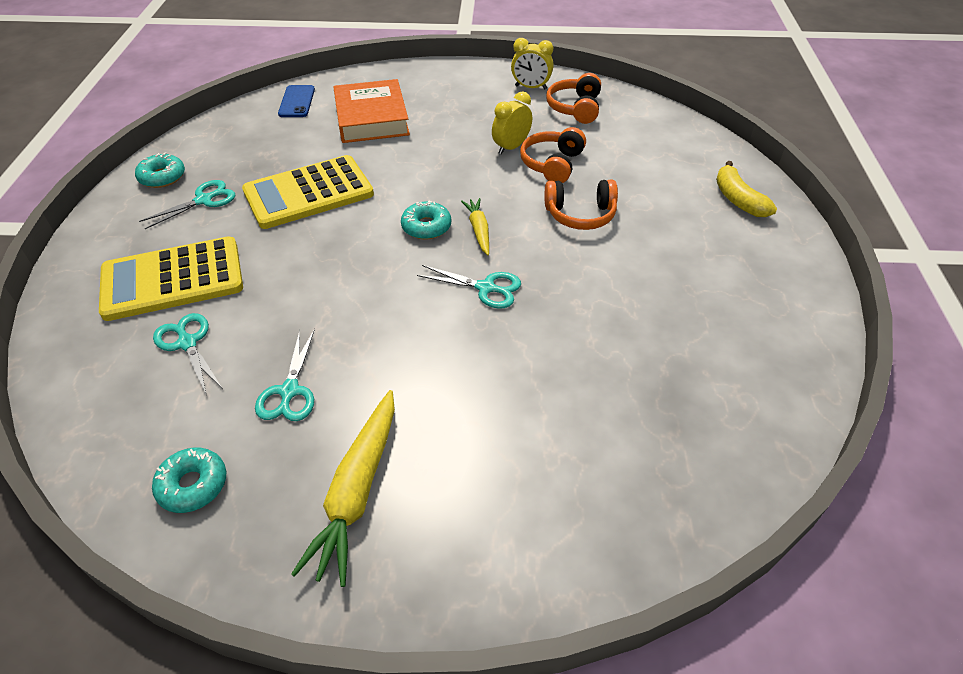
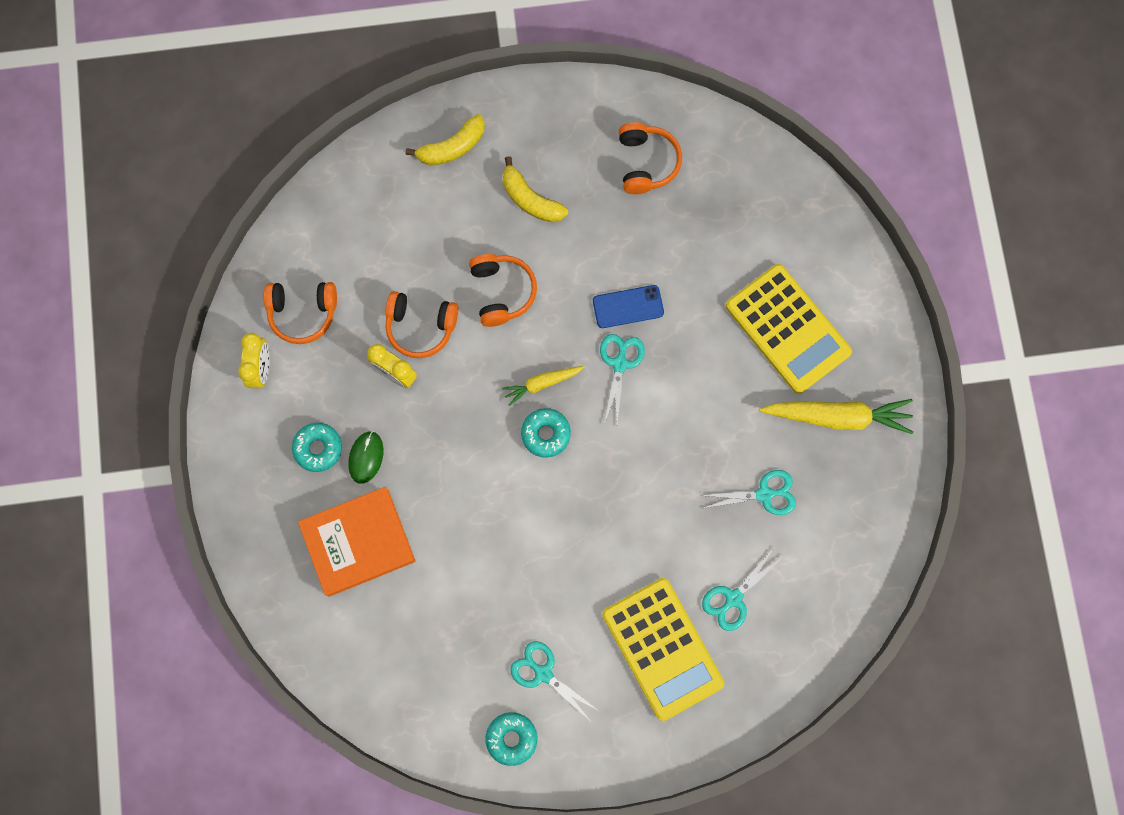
camera: 100 degrees left, 30 degrees up
turquoise donut [152,448,226,513] -> turquoise donut moved to [292,423,342,472]
yellow calculator [242,155,374,229] -> yellow calculator moved to [726,264,852,394]
blue phone [278,85,315,117] -> blue phone moved to [593,285,664,328]
none -> green mouse [348,431,383,484]
none -> yellow banana [503,156,568,223]
none -> orange headphones [619,122,682,194]

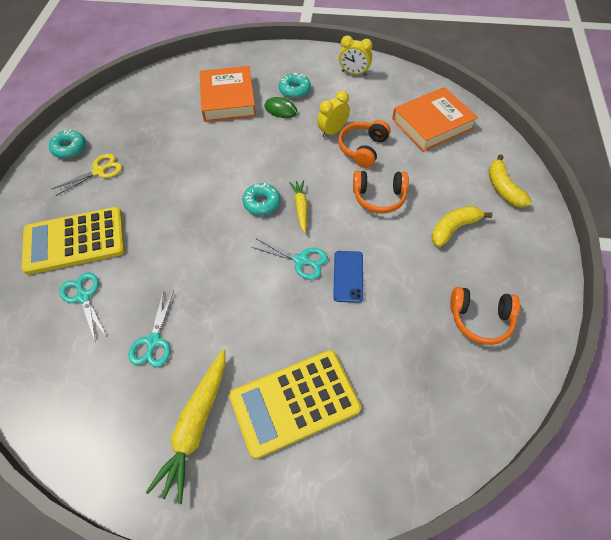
camera: 105 degrees right, 20 degrees down
orange headphones [264,282,337,344] -> none
turquoise scissors [510,641,599,719] -> yellow scissors [52,154,122,196]
none -> orange book [392,87,478,152]

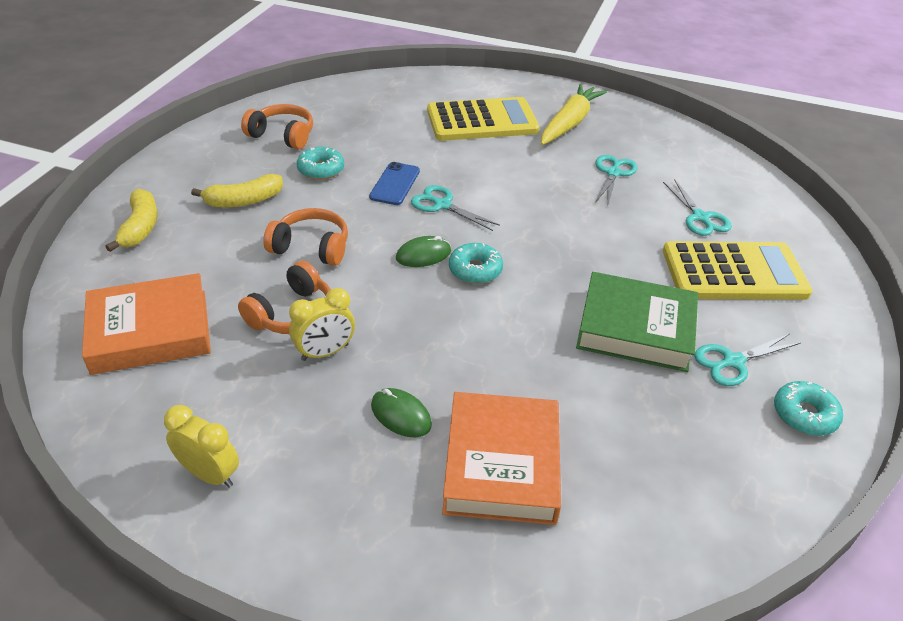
camera: 170 degrees left, 15 degrees down
yellow scissors [52,154,122,196] -> turquoise scissors [694,334,801,386]
turquoise donut [279,73,311,98] -> turquoise donut moved to [297,147,344,180]
yellow carrot [289,180,308,233] -> green mouse [396,236,451,267]
none -> green book [576,272,698,372]

